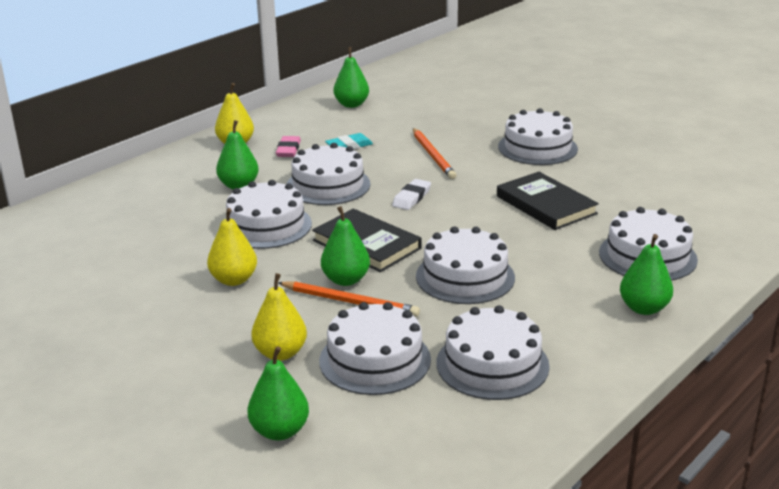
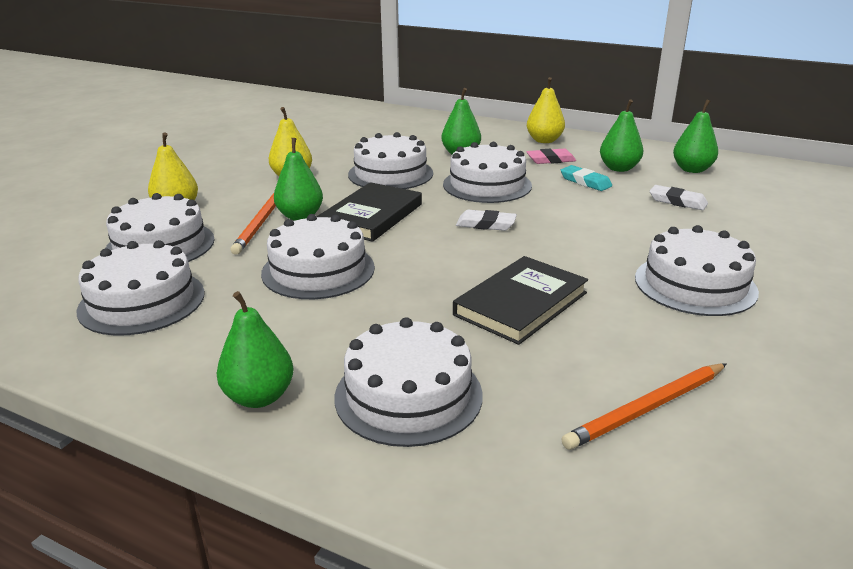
camera: 75 degrees right, 0 degrees up
green pear [248,346,309,440] -> green pear moved to [600,99,643,172]
orange pencil [413,128,457,179] -> orange pencil moved to [562,363,727,450]
none -> white eraser [650,185,708,210]

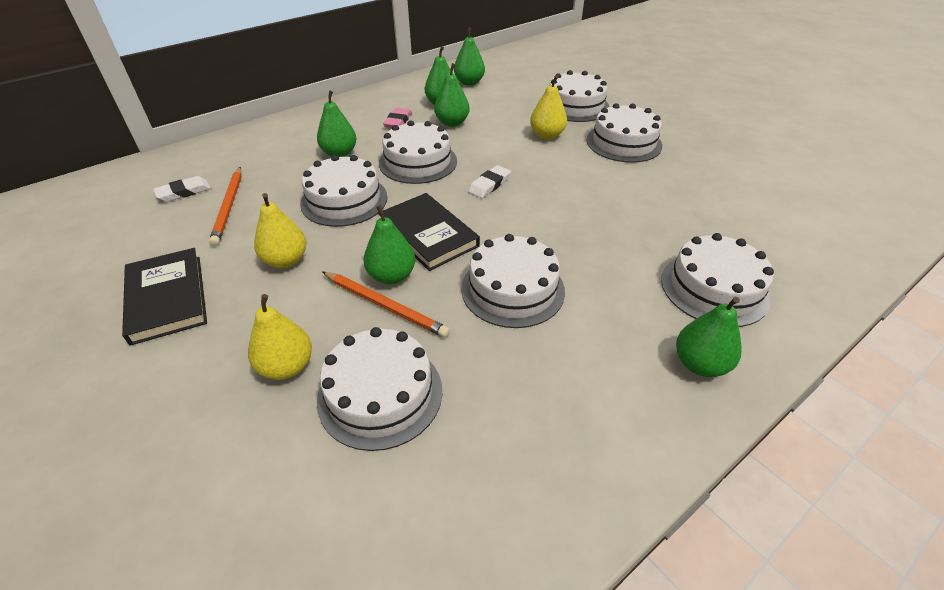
camera: 65 degrees left, 15 degrees up
white cake [77,240,205,336] -> white cake moved to [549,70,609,122]
black book [453,256,588,345] -> black book moved to [122,248,207,346]
yellow pear [527,77,565,143] -> yellow pear moved to [530,75,567,140]
turquoise eraser [561,165,612,191] -> green pear [434,63,470,127]
orange pencil [562,363,727,450] -> orange pencil moved to [209,167,242,246]
white eraser [650,185,708,210] -> white eraser moved to [153,176,211,202]

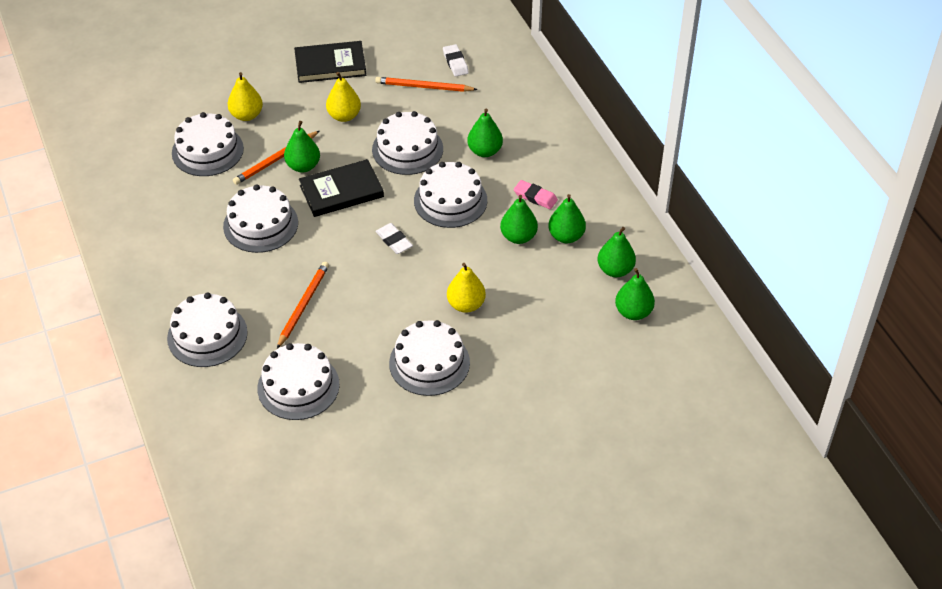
camera: 105 degrees right, 5 degrees up
white cake [549,70,609,122] -> white cake moved to [257,343,340,420]
green pear [676,297,742,377] -> green pear moved to [615,268,655,320]
none -> orange pencil [277,262,329,349]

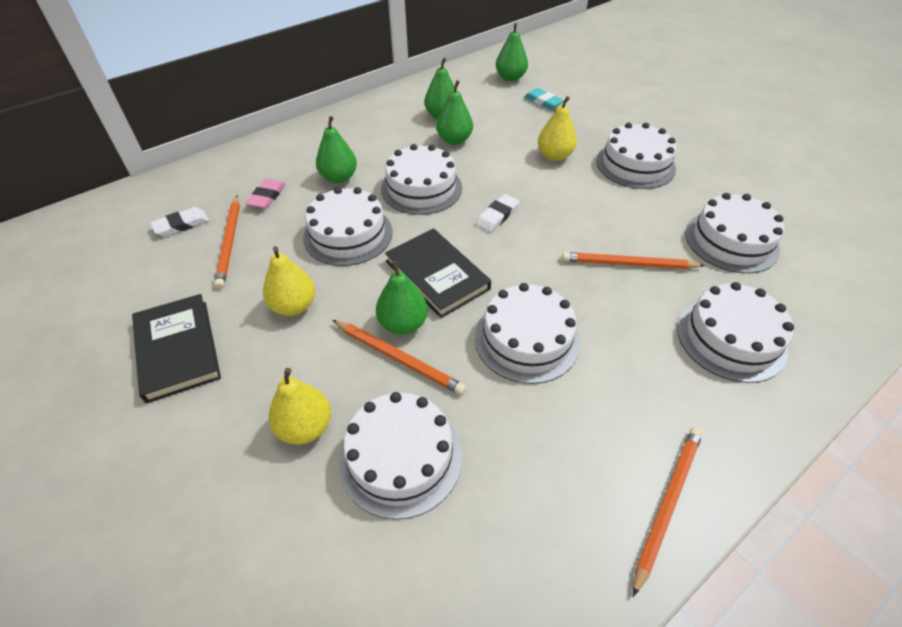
camera: 105 degrees left, 0 degrees up
pink eraser [514,180,558,209] -> pink eraser moved to [246,178,286,209]
green pear [598,227,636,277] -> none
none -> turquoise eraser [524,88,564,110]
none -> orange pencil [633,427,703,597]

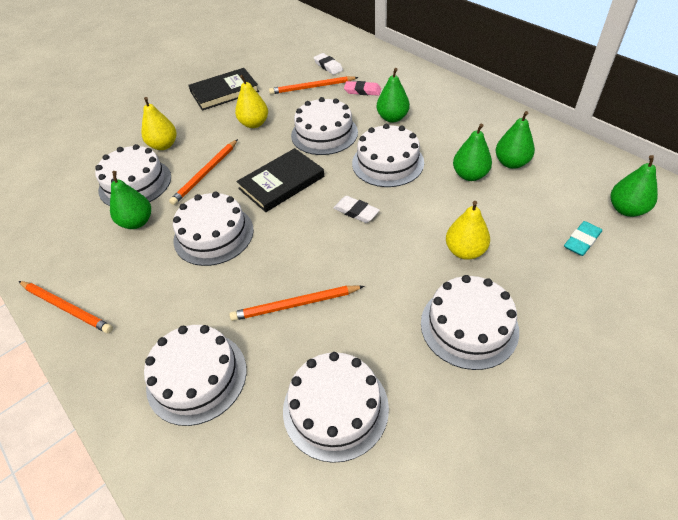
camera: 90 degrees right, 0 degrees up
green pear [376,261,428,335] -> green pear moved to [110,171,151,229]
orange pencil [562,252,705,269] -> orange pencil turned 105 degrees counterclockwise [229,286,364,321]

